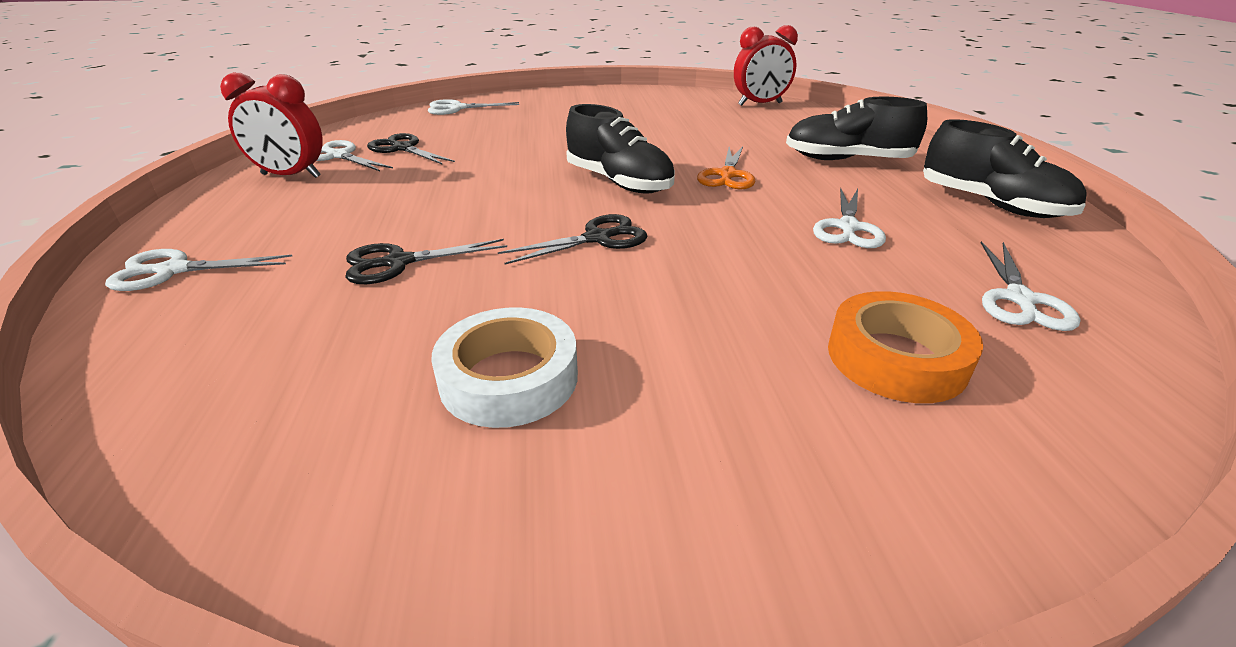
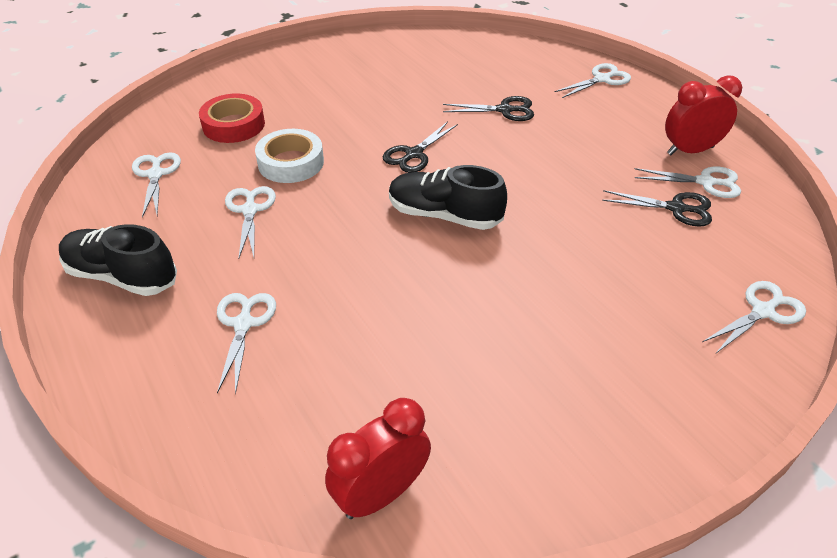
camera: 155 degrees right, 10 degrees up
black scissors [345,239,507,284] -> black scissors turned 45 degrees clockwise [443,96,534,121]
white tape [431,307,578,428] -> white tape moved to [255,129,324,183]
orange scissors [697,146,756,189] -> none
black shoe [786,97,927,160] -> white scissors [217,293,276,395]
orange tape [828,291,983,403] -> red tape [199,94,265,143]

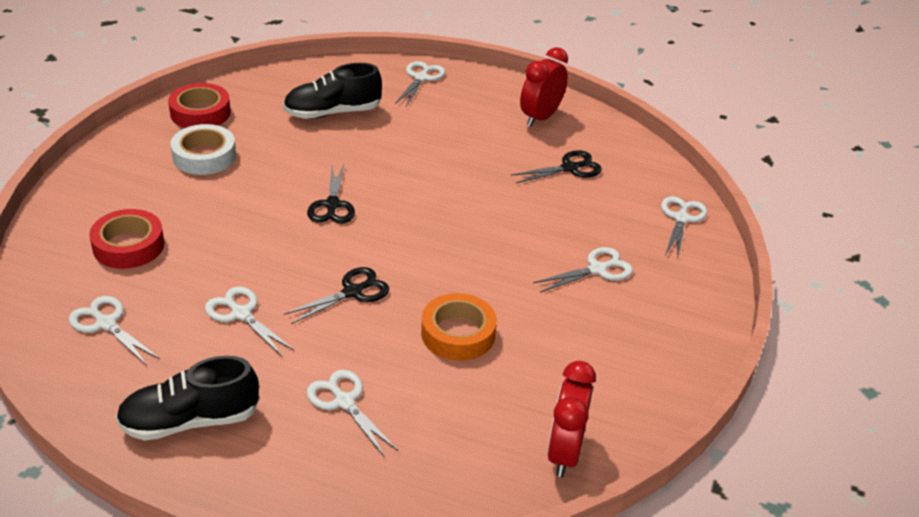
camera: 40 degrees left, 5 degrees down
white tape [255,129,324,183] -> white tape moved to [170,124,236,175]
black shoe [389,165,507,230] -> black shoe moved to [283,63,382,119]
black scissors [443,96,534,121] -> black scissors moved to [284,267,389,324]
white scissors [635,166,741,198] -> white scissors moved to [533,247,633,293]
none -> red tape [168,83,231,128]
none -> orange tape [421,293,497,361]

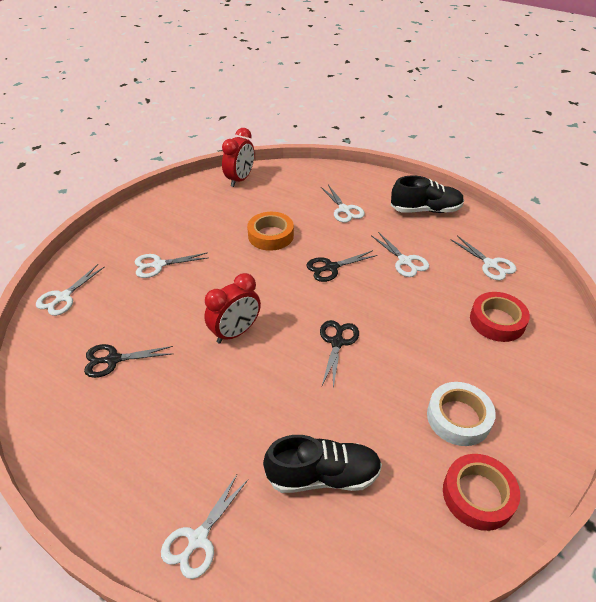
camera: 165 degrees left, 5 degrees up
red clock [520,47,568,127] -> red clock moved to [204,273,261,344]

